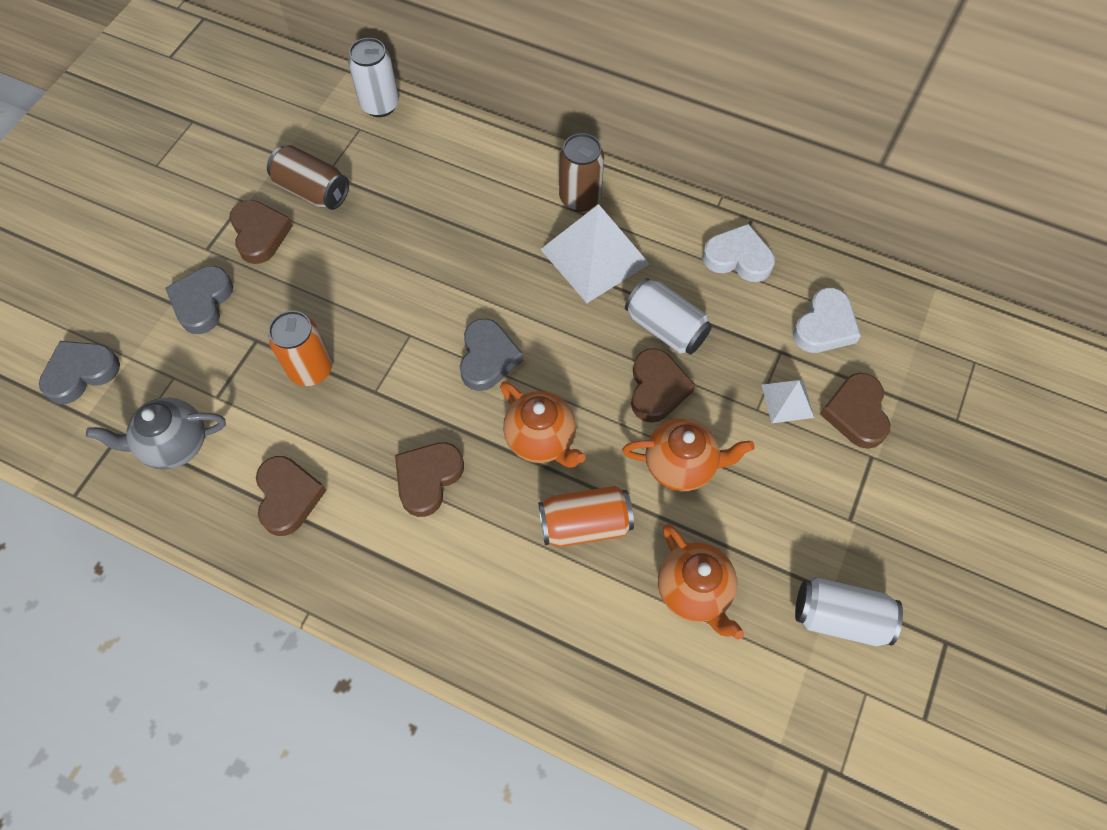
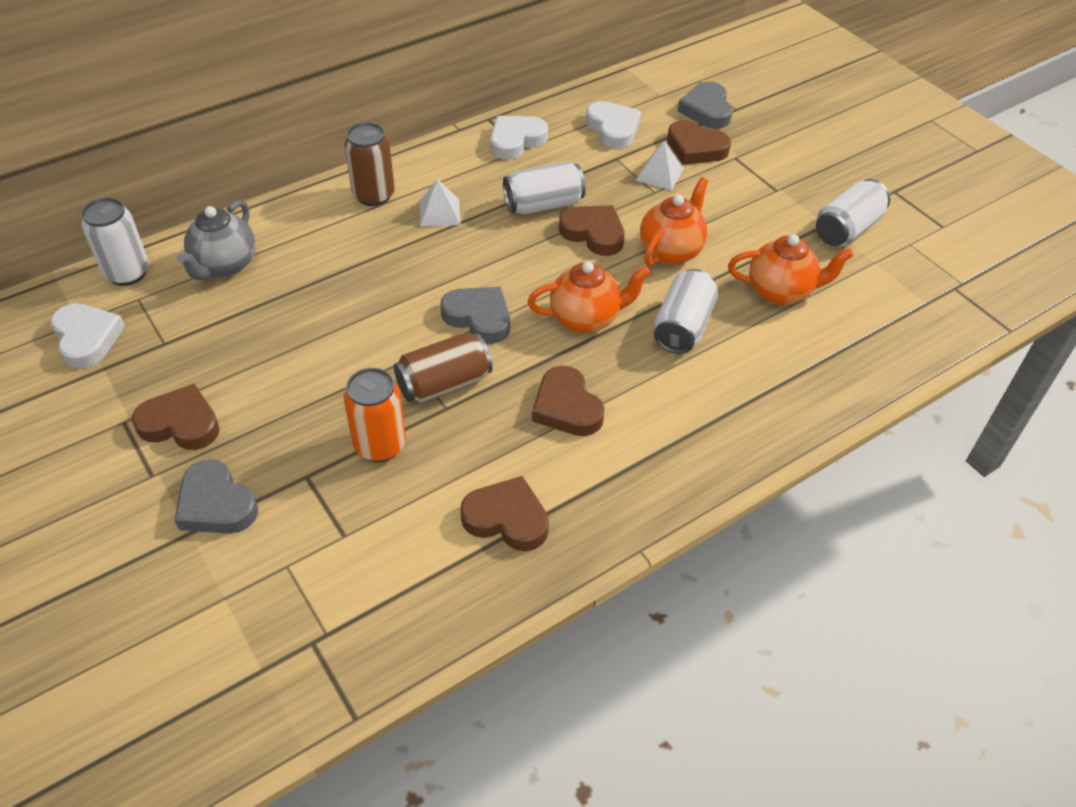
camera: 60 degrees left, 15 degrees down
grey heart [39,341,120,404] -> grey heart moved to [678,82,733,129]
grey teapot [86,397,226,470] -> grey teapot moved to [177,200,255,280]
brown can [267,145,349,210] -> brown can moved to [394,333,493,404]
orange can [538,486,634,547] -> white can [654,269,718,354]
white pyramid [540,204,649,303] -> white pyramid [420,179,460,227], size x0.51
none -> white heart [50,303,125,369]

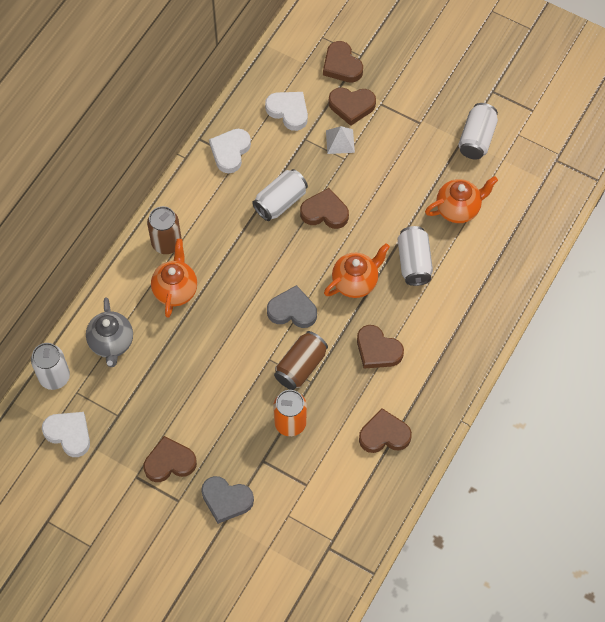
camera: 25 degrees left, 15 degrees up
white pyramid [420,179,460,227] -> none
orange teapot [640,177,708,266] -> orange teapot moved to [151,239,197,318]
grey heart [678,82,733,129] -> brown heart [323,41,363,83]

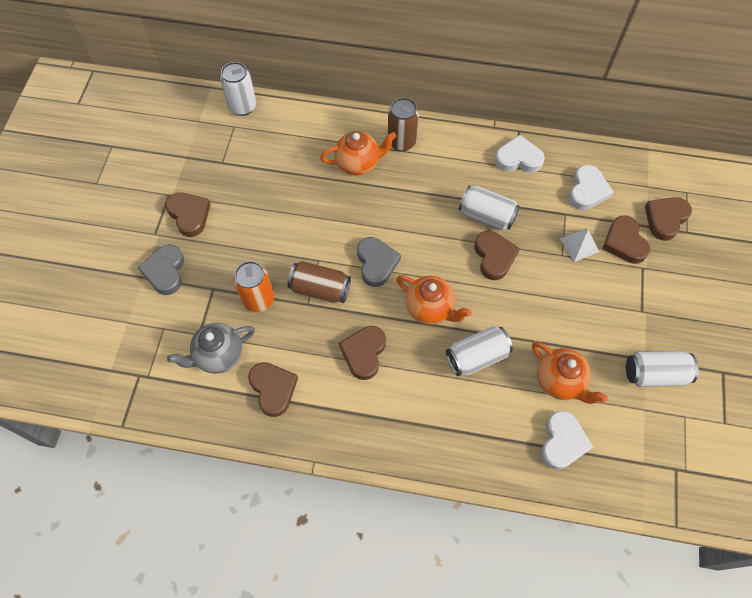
camera: 70 degrees right, 0 degrees up
white heart [42,412,90,457] -> white heart moved to [541,411,593,470]
grey teapot [86,297,133,367] -> grey teapot moved to [167,323,255,374]

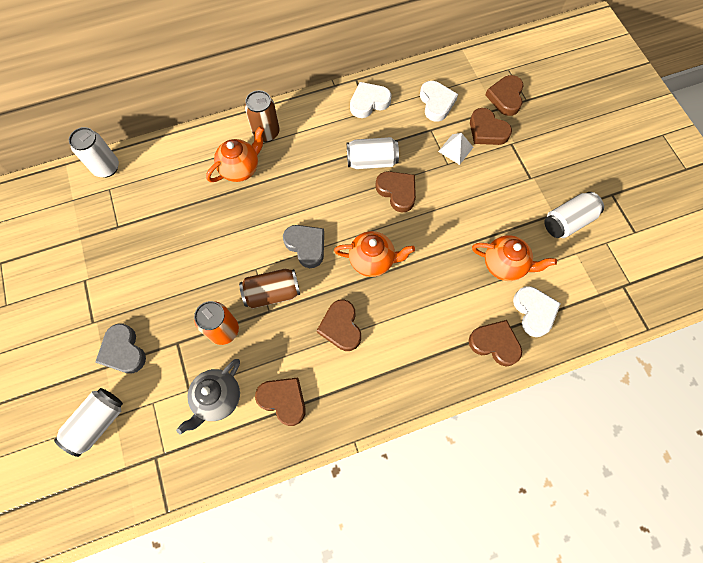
camera: 30 degrees left, 5 degrees up
brown heart [165,193,211,237] -> brown heart moved to [469,320,522,366]
white can [446,326,513,376] -> white can moved to [54,388,123,457]

